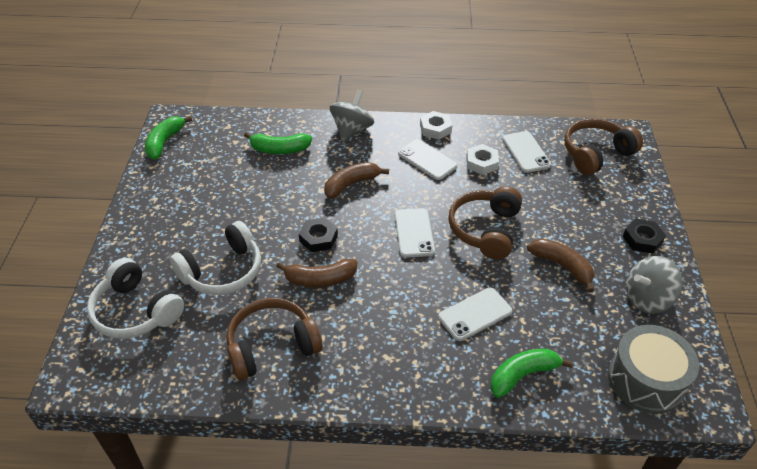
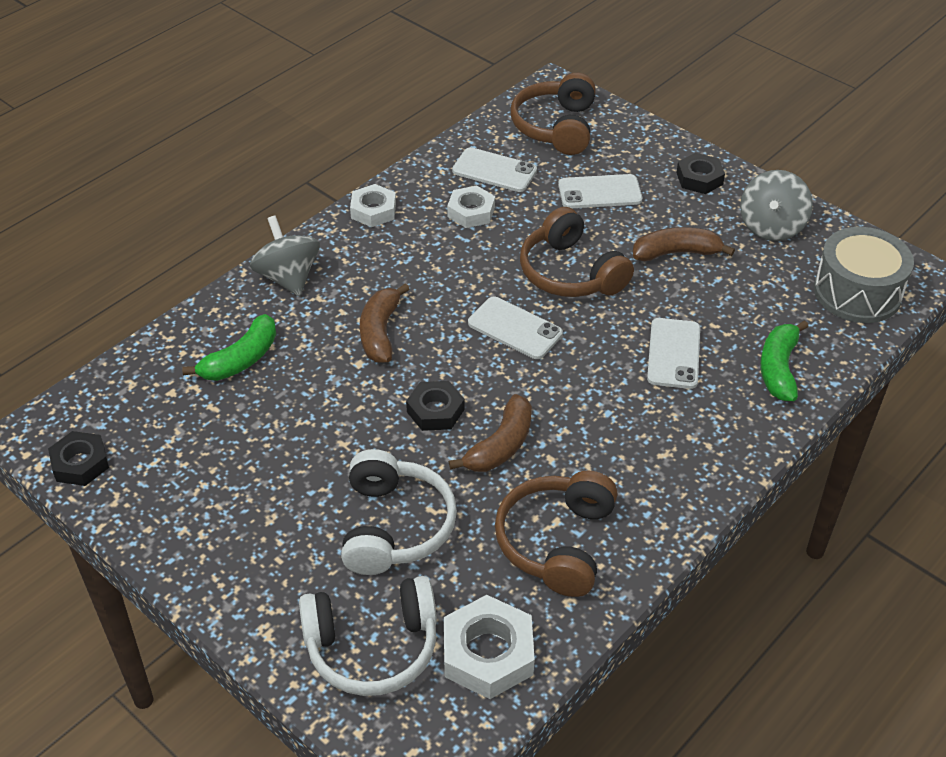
camera: 50 degrees left, 0 degrees up
green banana [145,116,192,159] -> black nut [48,431,109,486]
white phone [398,139,457,180] -> white phone moved to [558,174,642,208]
none -> white nut [444,595,535,699]

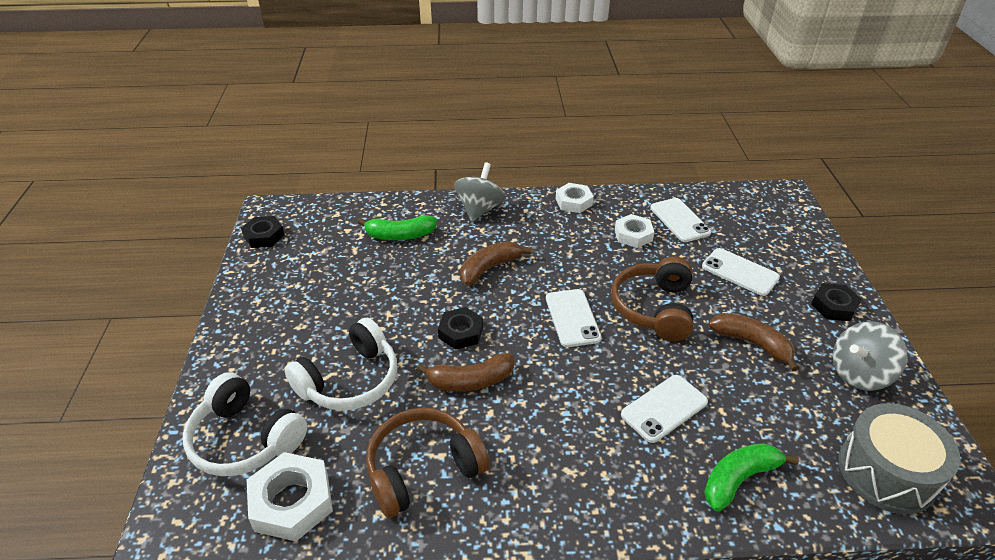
camera: 45 degrees right, 5 degrees down
brown headphones [511,73,596,155] -> none

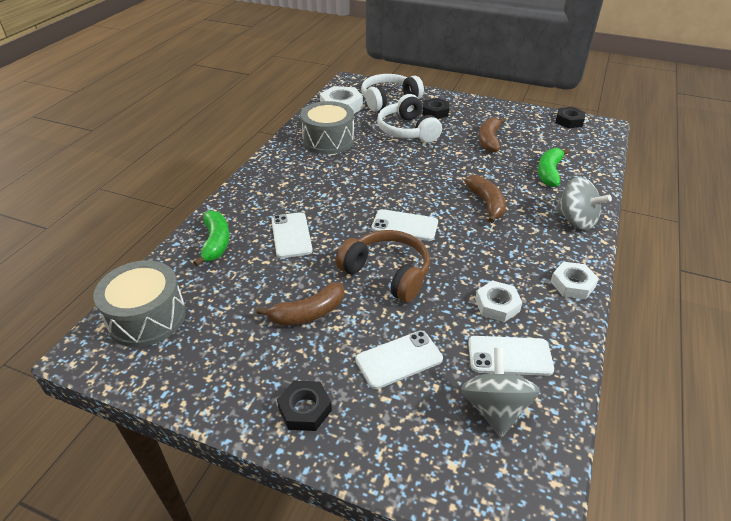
camera: 115 degrees right, 0 degrees up
brown headphones [366,408,490,518] -> grey drum [300,101,354,154]
brown banana [416,353,514,392] -> brown banana moved to [479,117,506,153]
black nut [438,307,483,350] -> black nut moved to [423,98,449,119]
grey spinning top [833,321,907,391] -> grey spinning top moved to [461,348,540,437]

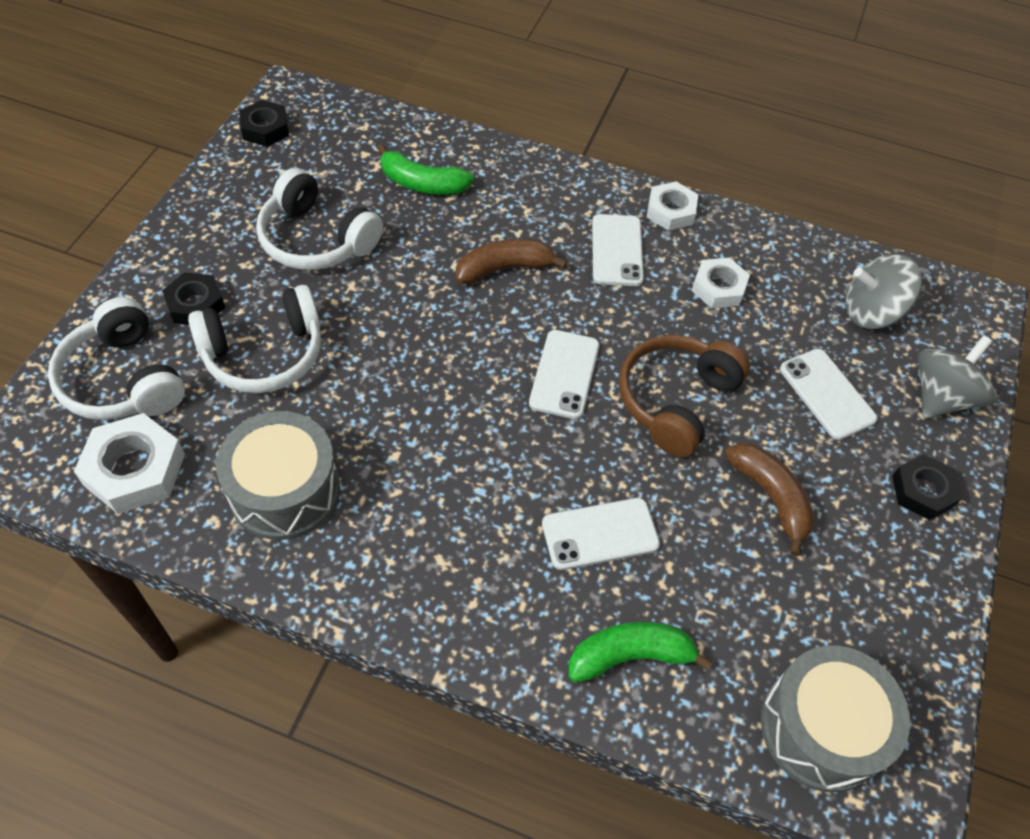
camera: 95 degrees left, 15 degrees up
white phone [468,336,554,376] -> white phone moved to [592,214,644,286]
brown banana [479,117,506,153] -> white headphones [256,168,383,270]
grey spinning top [555,177,612,230] -> grey spinning top moved to [918,335,997,418]

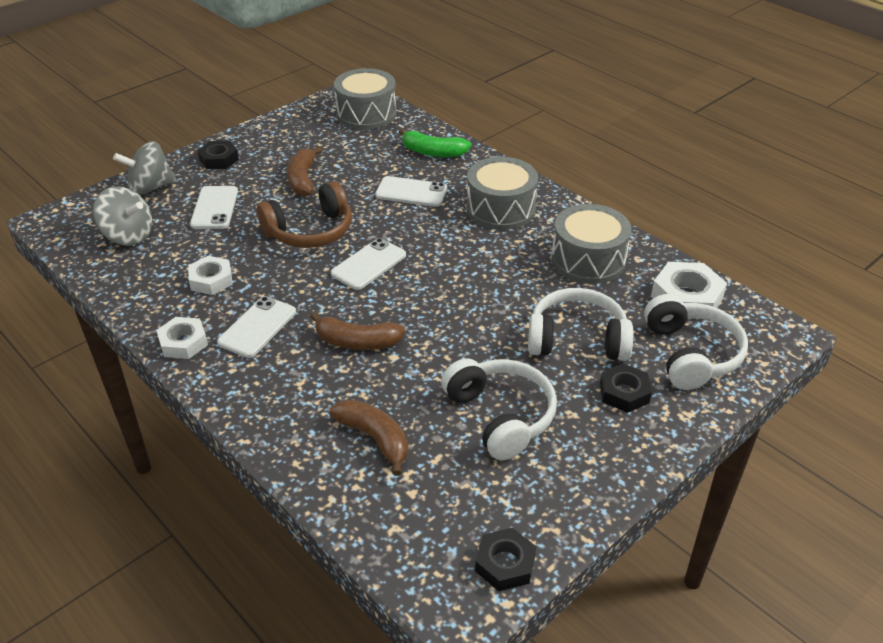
camera: 150 degrees left, 15 degrees down
green banana [377,144,474,195] -> brown banana [329,399,408,476]
none -> grey drum [466,157,538,230]

